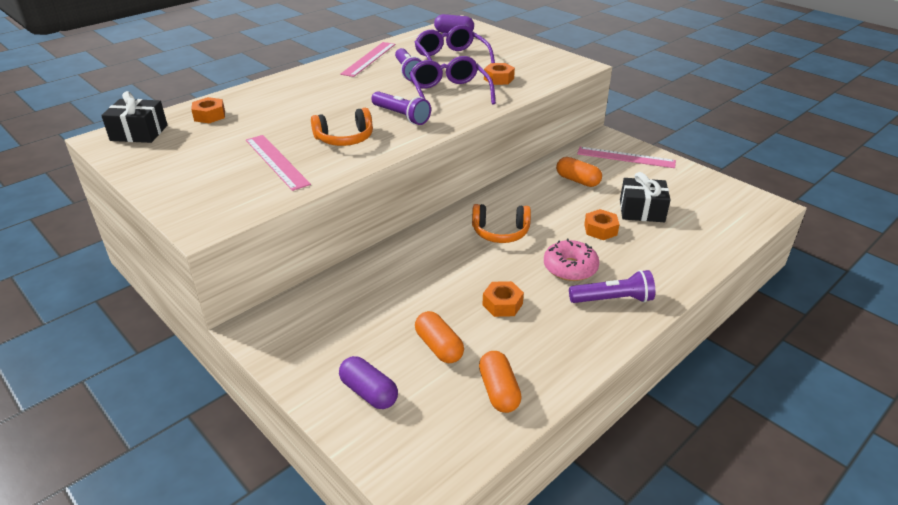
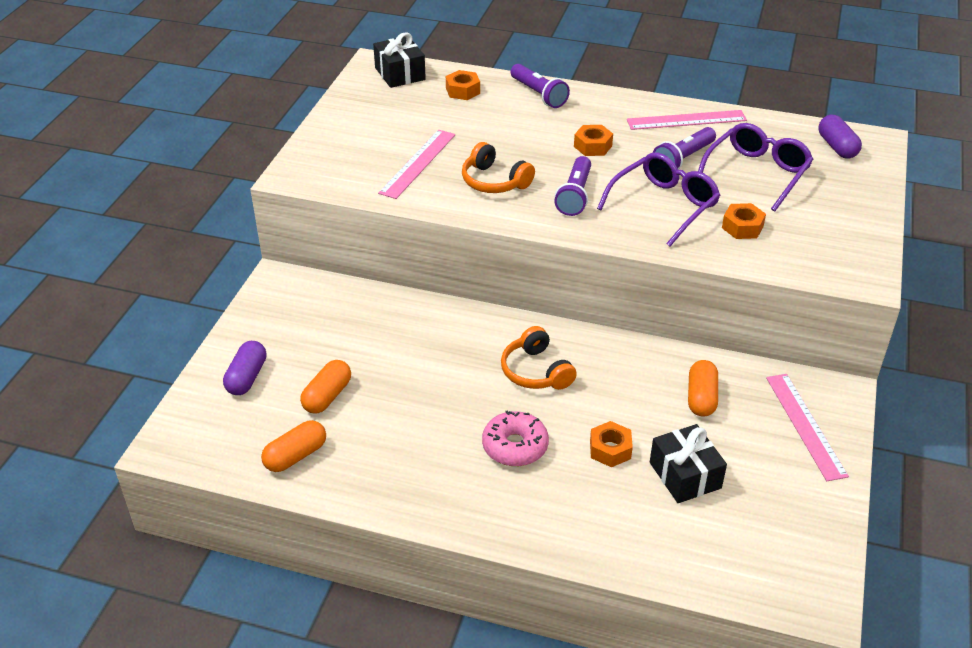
camera: 60 degrees right, 5 degrees up
orange nut [483,281,524,317] -> orange nut moved to [574,125,613,156]
purple flashlight [569,270,655,303] -> purple flashlight moved to [511,64,570,108]

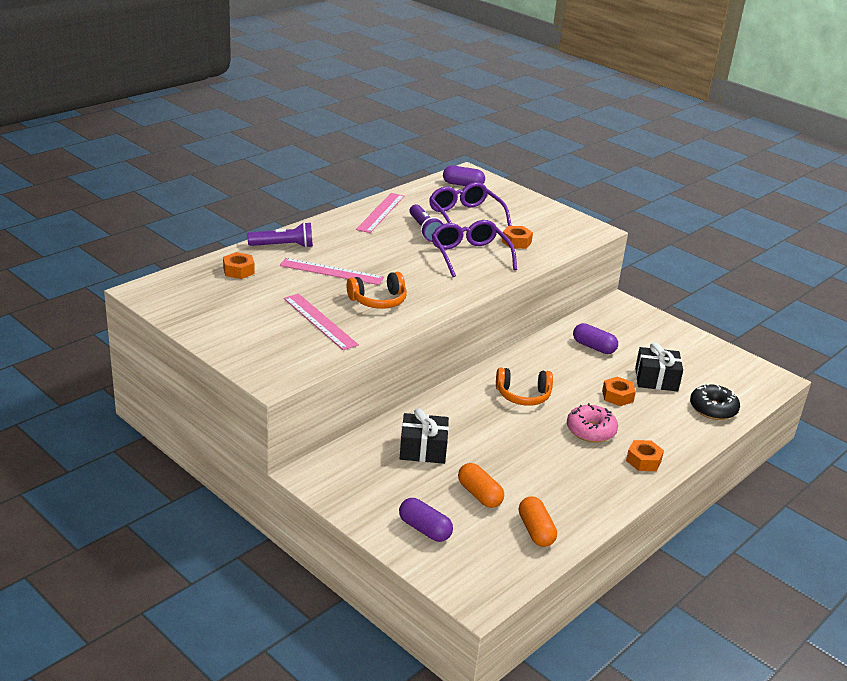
camera: 65 degrees left, 10 degrees down
black gift [373,32,426,88] -> black gift moved to [400,408,449,464]
purple flashlight [554,156,591,216] -> none
orange nut [574,125,613,156] -> orange nut moved to [626,440,664,471]
orange capsule [688,360,718,417] -> purple capsule [573,323,618,354]
pink ruler [766,374,849,481] -> pink ruler moved to [280,258,384,285]
none -> black donut [690,383,740,420]

